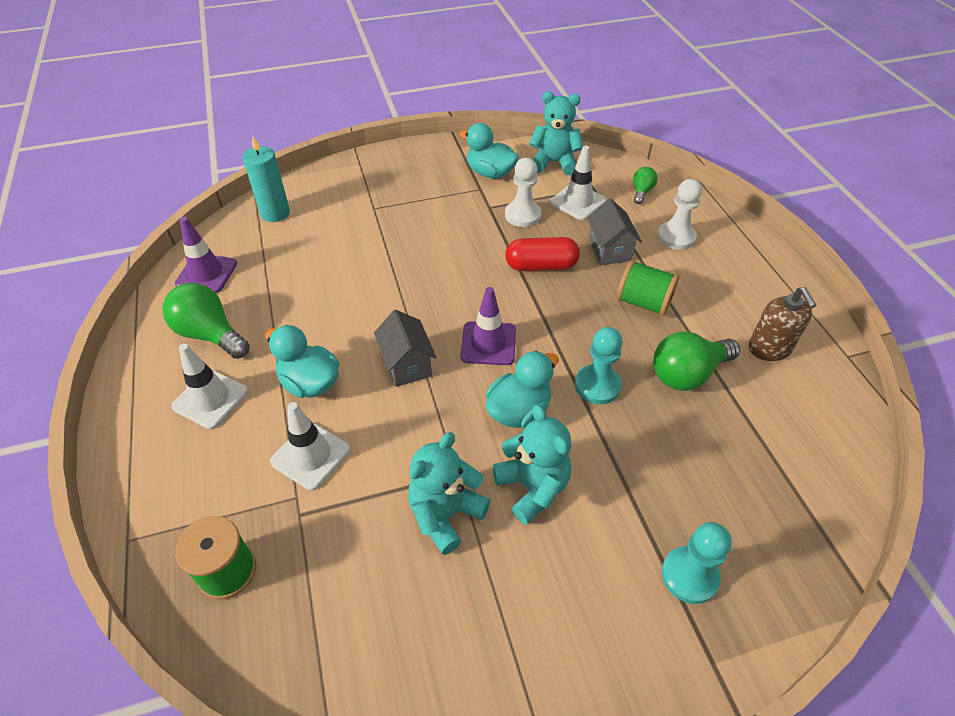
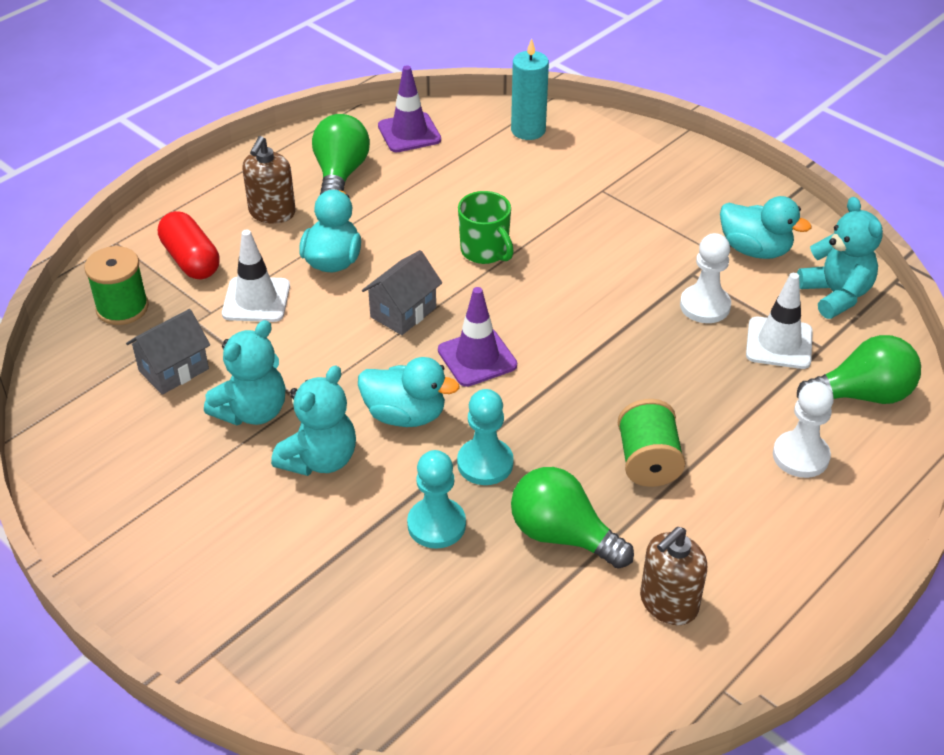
camera: 60 degrees right, 5 degrees down
white traffic cone [171,344,248,429] -> brown soap dispenser [242,136,296,224]
turquoise teddy bear [408,432,490,555] -> turquoise teddy bear turned 120 degrees clockwise [204,320,286,425]
turquoise duck [459,123,519,179] -> turquoise duck turned 120 degrees clockwise [720,196,812,259]
red capsule [505,237,580,271] -> red capsule moved to [158,211,220,279]
grey house [587,198,642,265] -> grey house moved to [126,309,210,395]
green light bulb [633,167,658,204] -> green light bulb [797,335,921,404], size x1.88
turquoise pawn [662,522,732,604] -> turquoise pawn moved to [407,450,466,549]
none -> green mug [458,191,514,264]

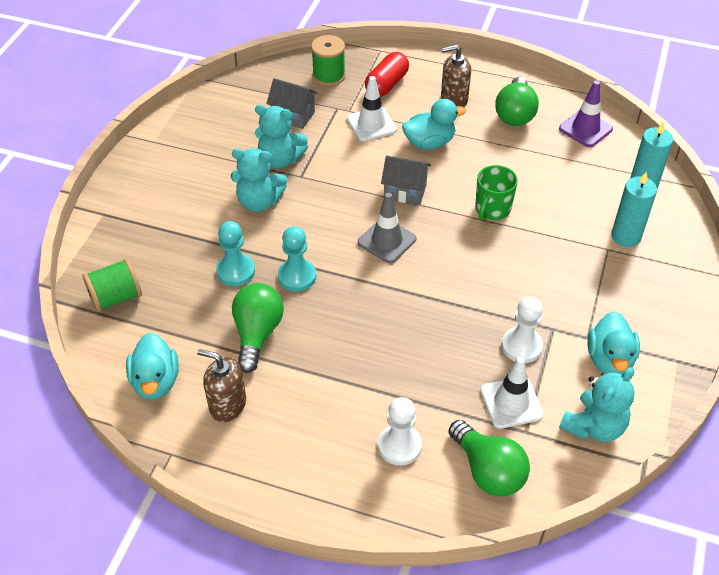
camera: 65 degrees right, 5 degrees up
green light bulb [312,114,370,195] -> green light bulb turned 120 degrees clockwise [495,77,539,126]
turquoise duck [358,357,459,427] -> turquoise duck moved to [126,333,179,399]
purple traffic cone [438,287,517,387] -> grey traffic cone [358,193,417,263]
green spool [618,399,685,487] -> green spool moved to [82,258,142,312]
none -> turquoise candle [611,171,657,247]

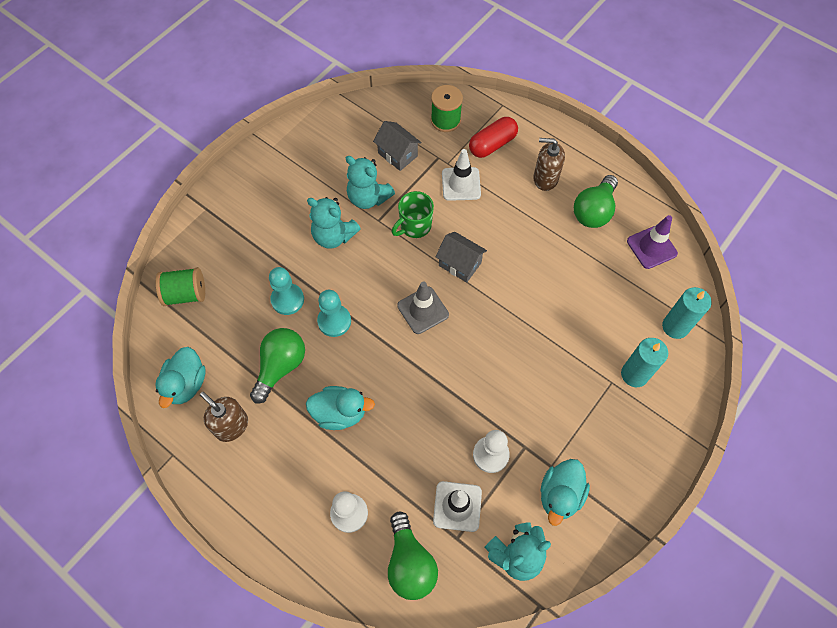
camera: 20 degrees right, 15 degrees up
turquoise duck [402,99,466,150] -> turquoise duck moved to [306,386,375,430]
green mug [475,165,518,220] -> green mug moved to [392,191,434,238]

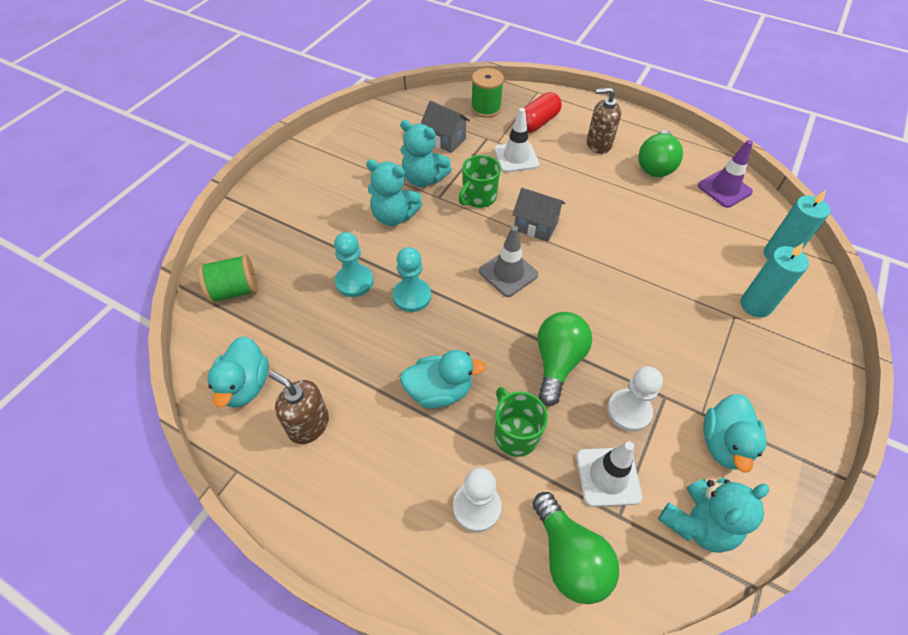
camera: 10 degrees left, 10 degrees down
green light bulb [250,328,305,404] -> green light bulb moved to [538,312,592,406]
none -> green mug [494,387,548,457]

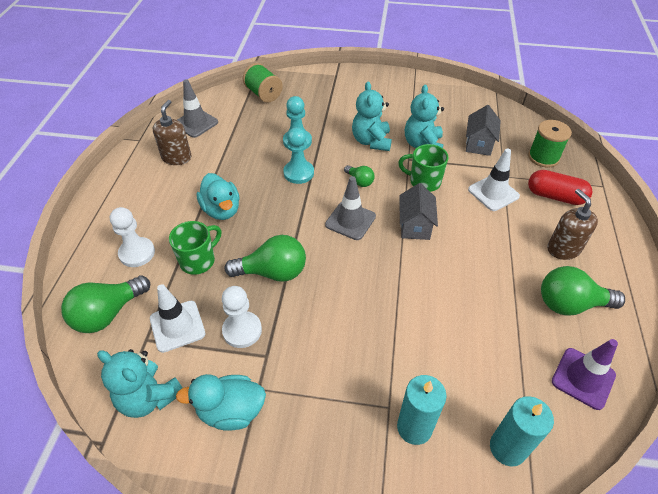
camera: 70 degrees right, 5 degrees down
turquoise duck [207,336,269,408] -> grey traffic cone [177,79,218,138]
none -> green light bulb [344,165,375,187]

